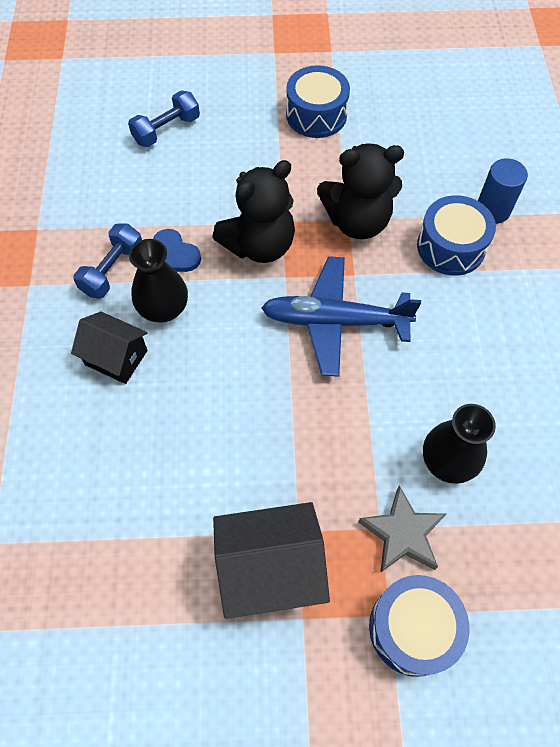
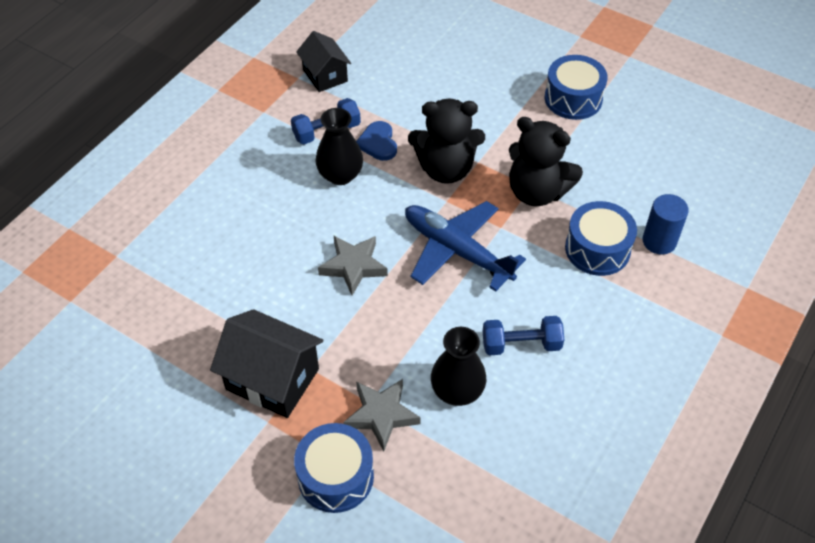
camera: 35 degrees right, 10 degrees down
black house [71,311,148,384] -> black house moved to [296,31,351,92]
blue dumbbell [128,90,200,147] -> blue dumbbell moved to [483,316,564,355]
none -> grey star [318,236,388,296]

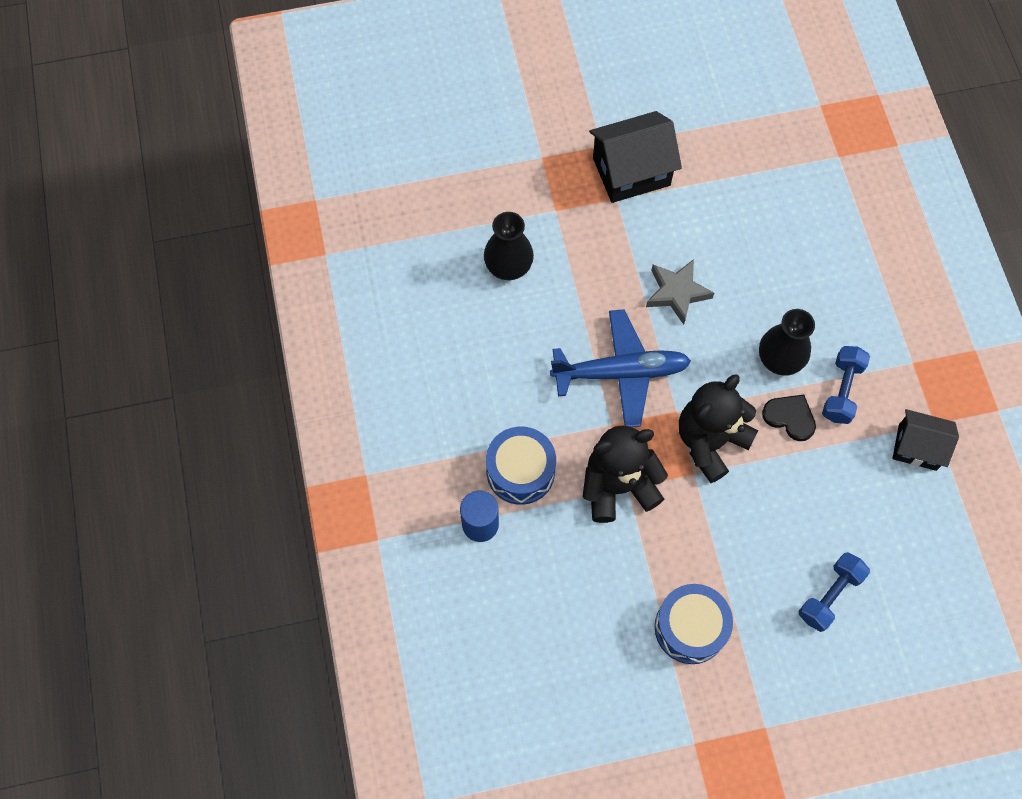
camera: 135 degrees right, 15 degrees up
blue drum [294,423,374,513] -> none
grey star [343,379,421,451] -> none
blue heart [356,121,397,161] -> black heart [762,394,816,441]
blue dumbbell [483,316,564,355] -> blue dumbbell moved to [799,552,870,632]

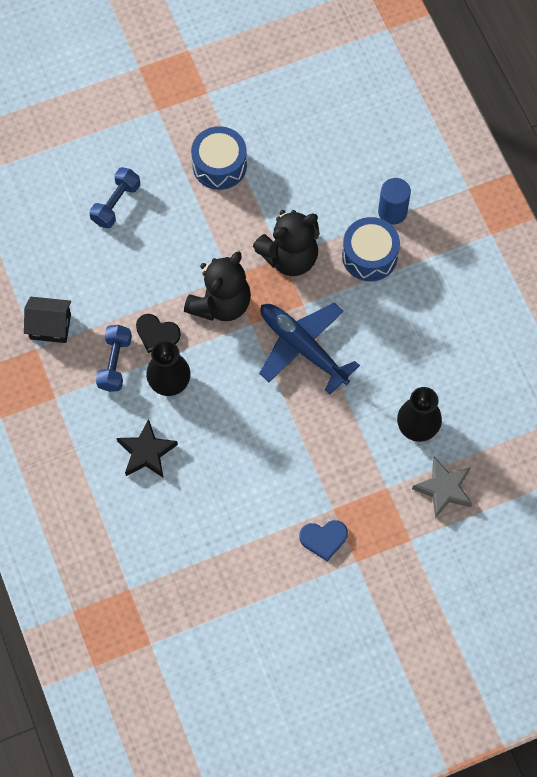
camera: 170 degrees right, 0 degrees up
blue plane [550,309,691,427] -> blue plane turned 60 degrees clockwise [259,303,360,394]
black house [589,111,682,203] -> blue heart [299,520,348,562]
grey star [646,259,714,325] -> grey star moved to [412,457,472,518]
none -> black star [117,419,178,477]

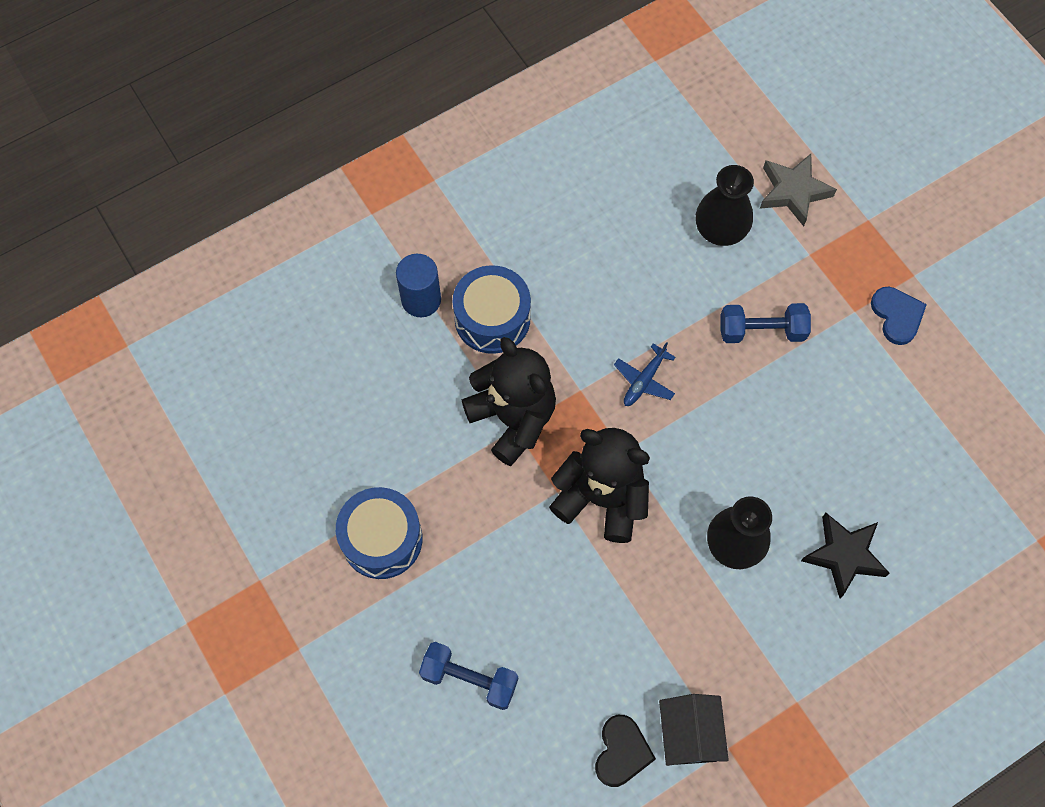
camera: 100 degrees left, 0 degrees up
blue dumbbell [96,325,132,392] -> blue dumbbell moved to [721,303,811,343]
black heart [136,314,181,353] -> black heart moved to [595,715,656,787]
blue plane [259,303,360,394] -> blue plane [614,342,676,406], size x0.46

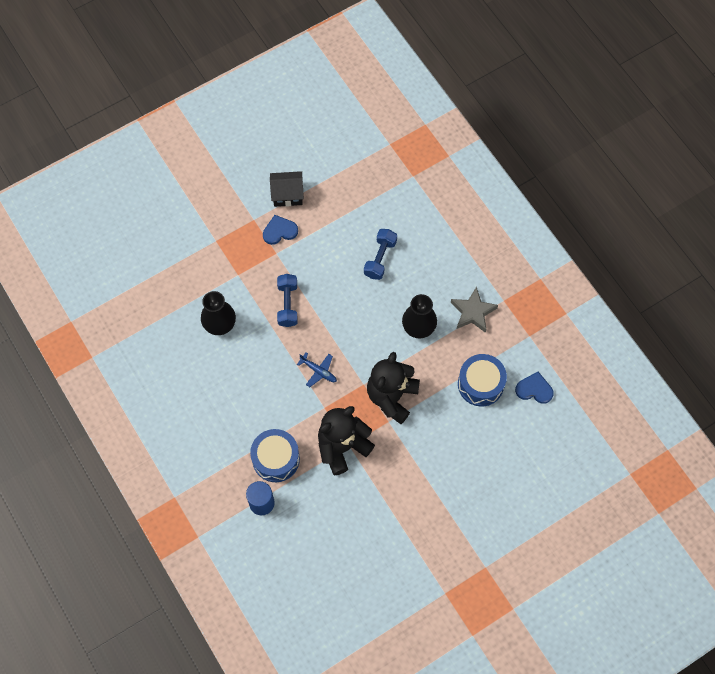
camera: 90 degrees left, 0 degrees up
blue drum [336,487,423,579] -> blue drum moved to [458,354,507,407]
blue dumbbell [419,642,518,710] -> blue dumbbell moved to [364,229,397,280]
black heart [595,715,656,787] -> blue heart [515,372,554,404]
black house [659,694,729,766] -> black house moved to [270,171,304,207]
grey star [760,154,837,226] -> grey star moved to [451,286,498,333]
black star [801,513,890,598] -> none

